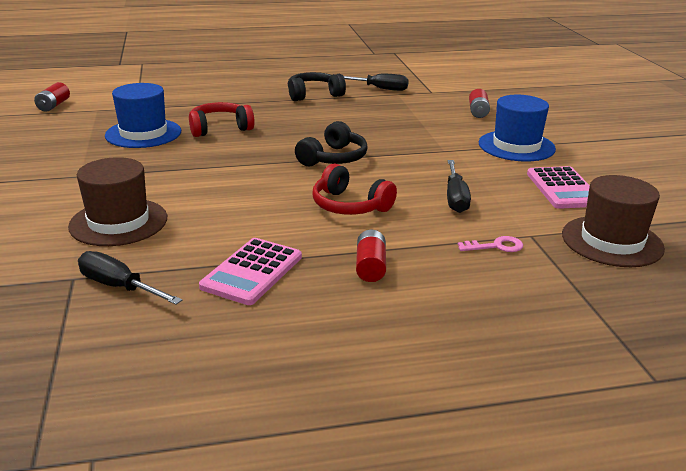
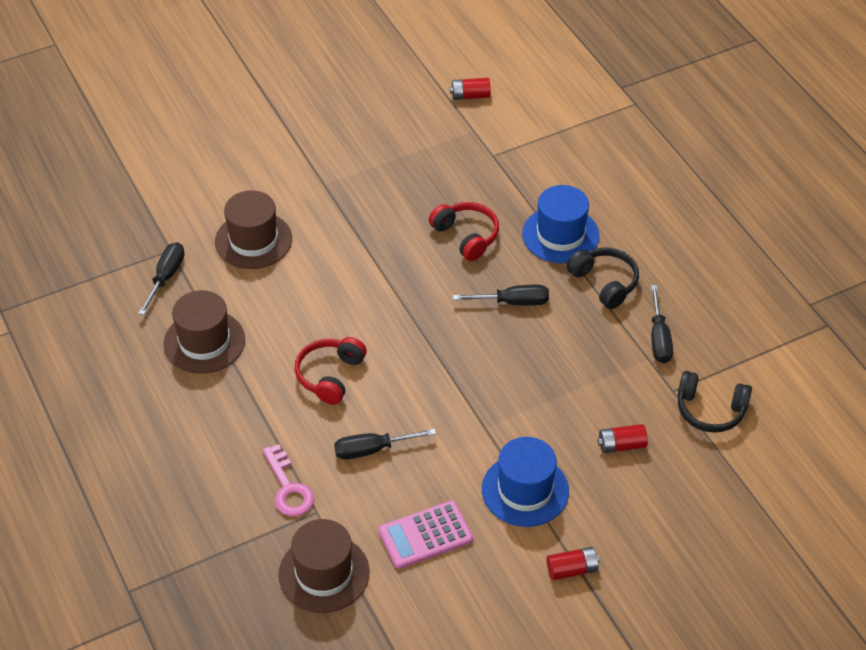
camera: 75 degrees right, 20 degrees up
blue hat [105,83,181,148] -> blue hat moved to [522,185,599,263]
pink calculator [199,238,302,305] -> brown hat [163,290,245,374]
black headphones [295,121,368,166] -> black headphones moved to [678,371,752,433]
red battery [356,230,386,282] -> red battery moved to [546,547,599,580]
pink key [458,236,523,252] -> pink key [263,444,314,516], size x1.54
none -> black screwdriver [453,285,549,306]

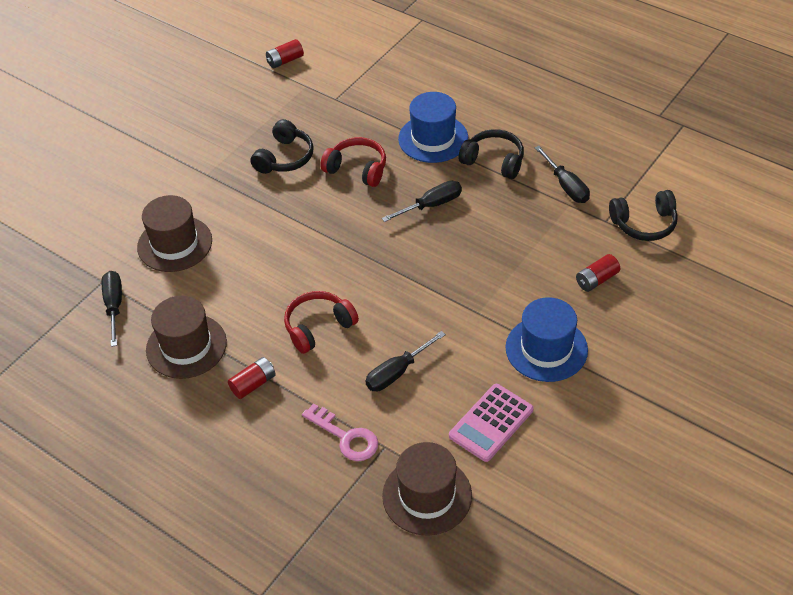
camera: 25 degrees left, 0 degrees up
red headphones [295,337,367,405] -> red headphones turned 60 degrees clockwise [284,291,359,354]
red battery [546,547,599,580] -> red battery moved to [228,357,276,399]
none -> black headphones [251,119,314,174]

